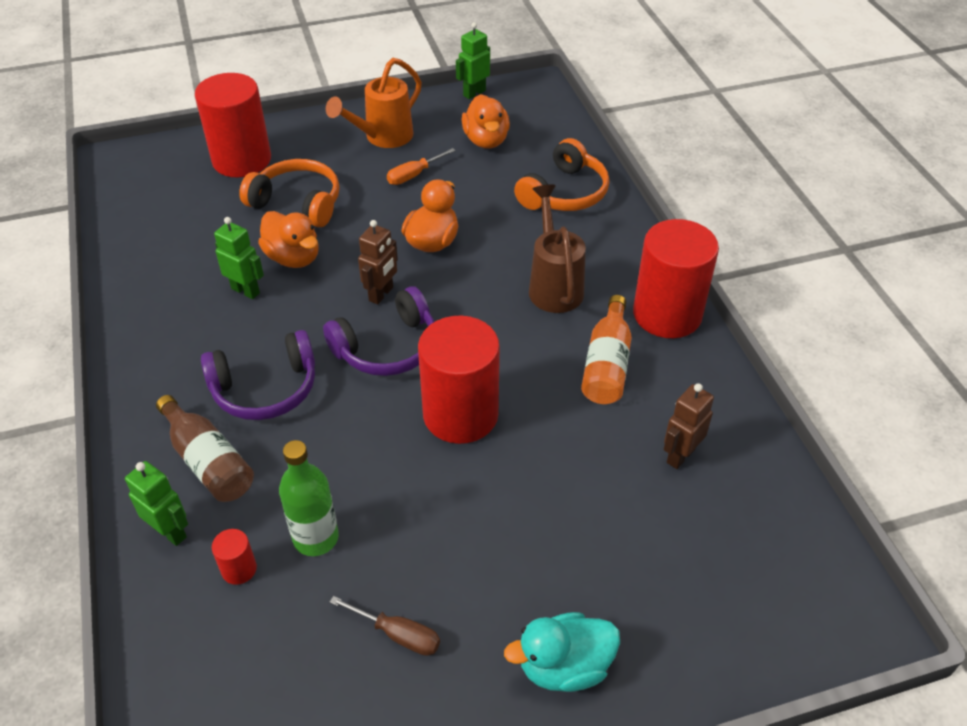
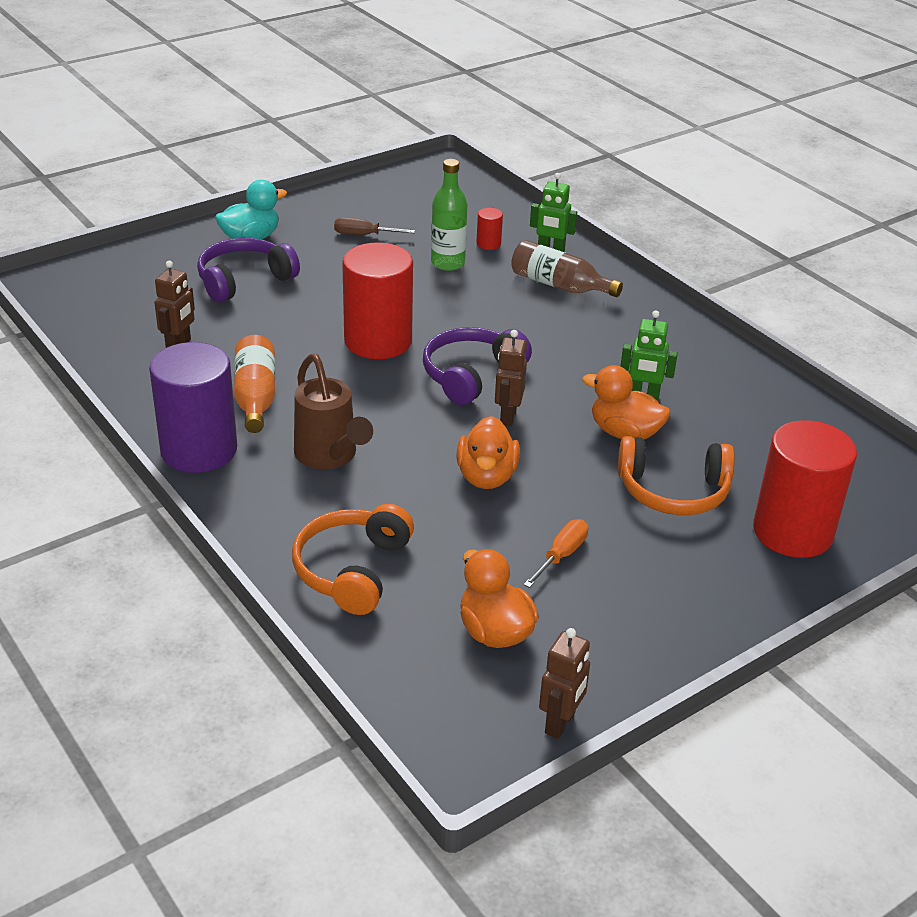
camera: 160 degrees right, 10 degrees down
purple headphones [201,330,315,420] -> purple headphones moved to [197,238,300,303]
orange watering can [326,58,422,148] -> none
green robot [456,22,490,99] -> brown robot [539,628,590,739]
red cylinder [633,219,719,338] -> purple cylinder [149,342,237,473]

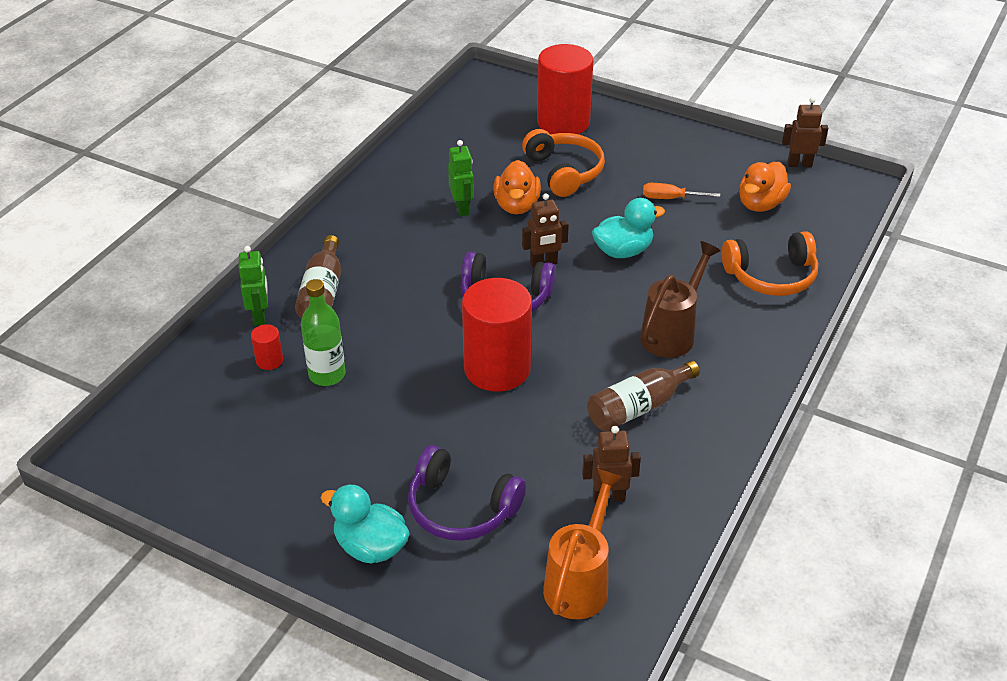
camera: 115 degrees left, 5 degrees up
purple cylinder [149,342,237,473] -> none
orange bottle [234,335,275,433] -> brown bottle [587,361,700,431]
brown screwdriver [334,217,415,235] -> none
orange duck [457,416,520,489] -> turquoise duck [592,198,665,258]
none -> orange watering can [543,469,623,619]

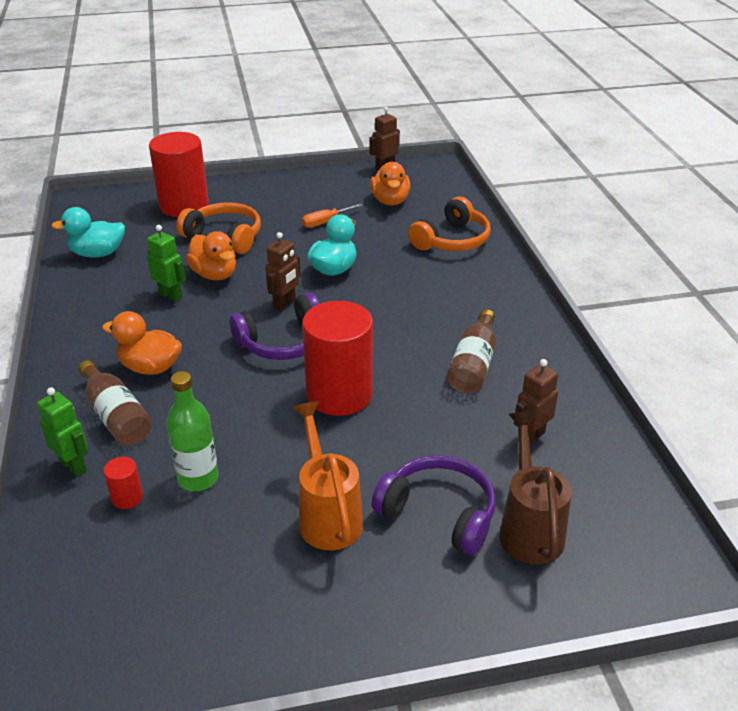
camera: 40 degrees left, 5 degrees down
turquoise duck [320,485,409,563] -> turquoise duck moved to [51,207,125,258]
purple headphones [408,445,526,541] -> purple headphones turned 135 degrees counterclockwise [372,455,496,555]
orange watering can [543,469,623,619] -> orange watering can moved to [293,401,363,550]
brown watering can [640,241,721,358] -> brown watering can moved to [499,412,572,565]
none -> orange duck [102,311,182,375]

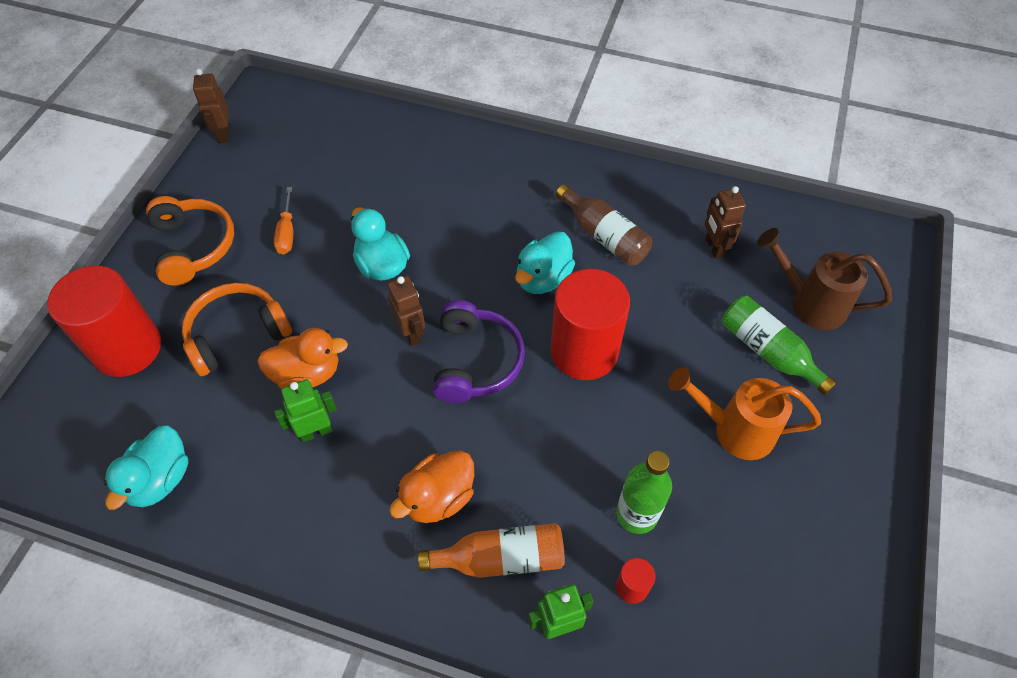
camera: 60 degrees left, 20 degrees up
brown bottle [79,360,152,446] -> orange bottle [418,523,565,578]
orange duck [370,162,410,206] -> none
purple headphones [372,455,496,555] -> green bottle [722,296,837,395]
orange headphones [408,196,491,251] -> orange headphones moved to [146,196,234,286]
none -> turquoise duck [515,231,575,294]

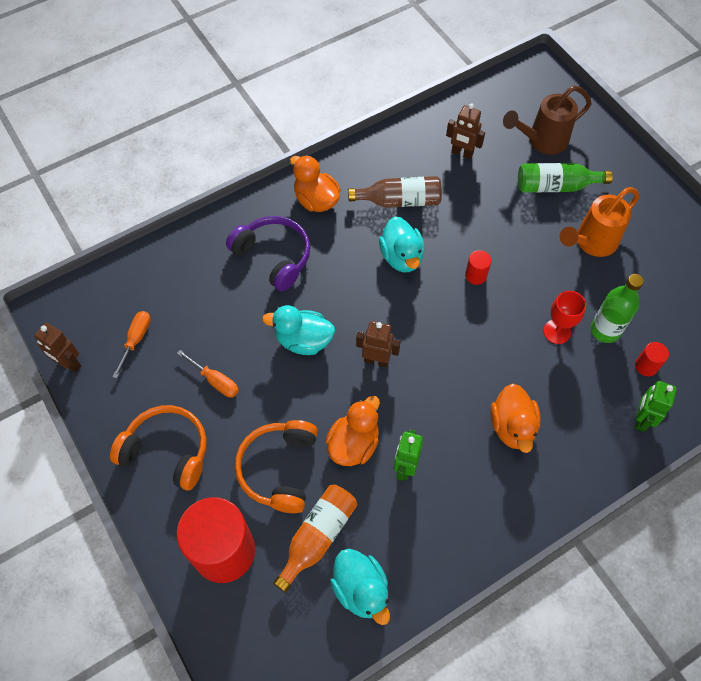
camera: 50 degrees left, 5 degrees up
orange bottle [418,523,565,578] -> orange bottle moved to [273,485,357,593]
purple headphones [433,300,525,403] -> purple headphones moved to [226,216,310,291]
red cylinder [550,269,630,380] -> red cylinder [465,250,491,285], size x0.41
none -> orange screwdriver [113,311,151,378]
none -> orange duck [290,155,341,212]
none -> red goblet [543,291,586,344]

